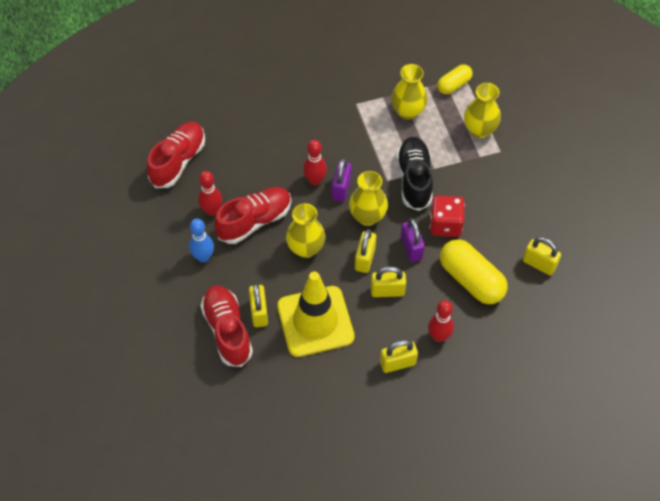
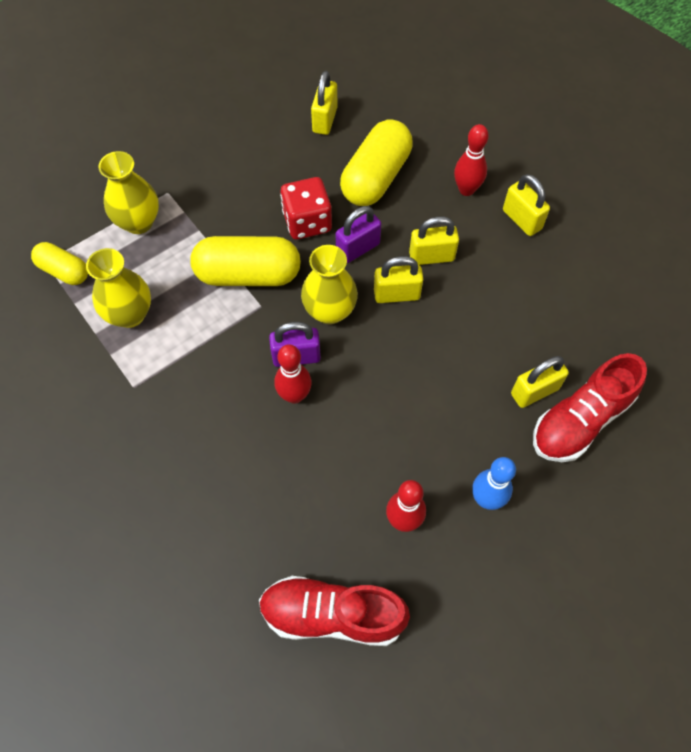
camera: 110 degrees left, 5 degrees up
red shoe [214,187,291,244] -> none
yellow traffic cone [277,271,355,357] -> none
yellow vase [286,203,325,258] -> none
yellow padlock [371,266,406,297] -> yellow padlock turned 75 degrees counterclockwise [409,216,459,265]
black shoe [396,137,433,211] -> yellow capsule [190,236,301,286]

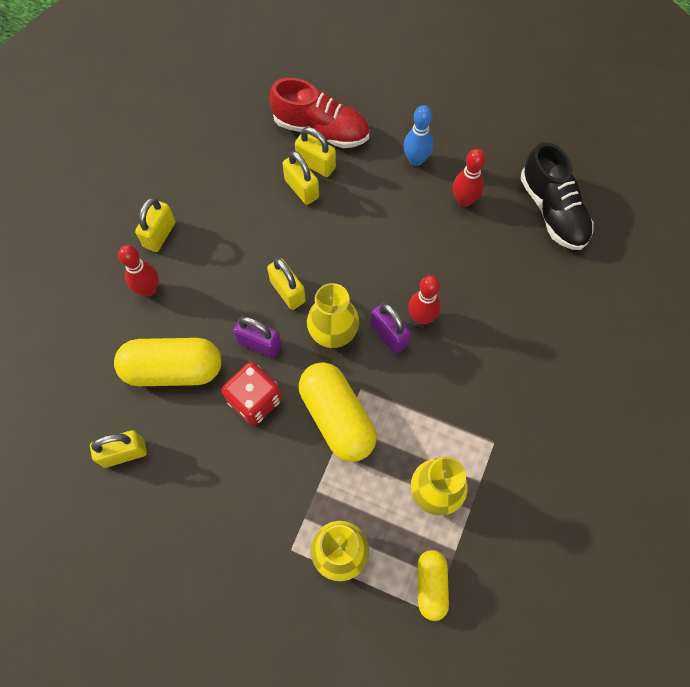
camera: 120 degrees left, 5 degrees up
red shoe [259,576,410,646] -> black shoe [521,142,594,250]
yellow padlock [409,216,459,265] -> yellow padlock moved to [283,151,319,205]

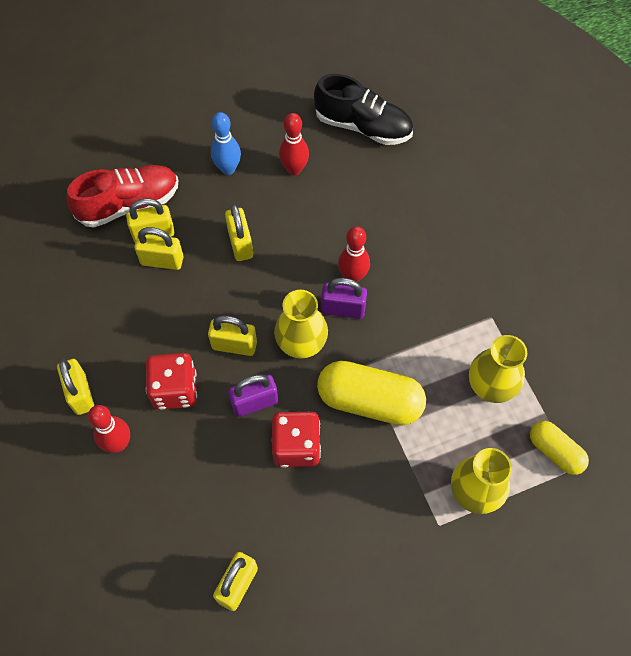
camera: 45 degrees left, 5 degrees down
yellow capsule [114,338,221,386] -> none
none -> red dice [146,353,197,410]
none -> yellow padlock [225,204,253,261]

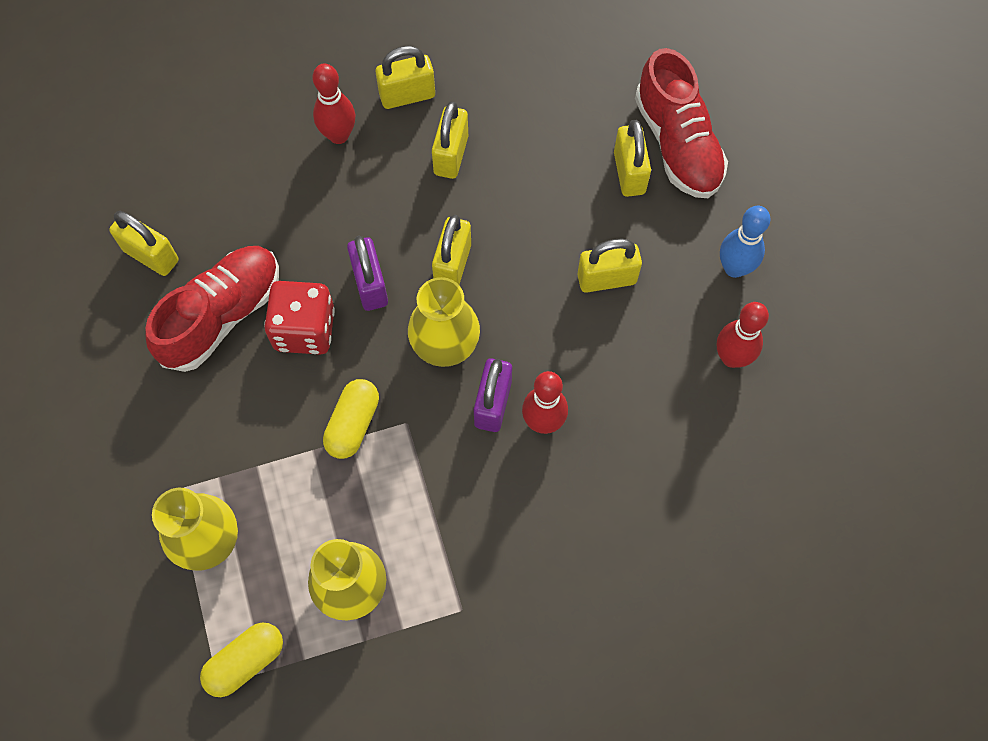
camera: 95 degrees right, 5 degrees up
yellow padlock [134,227,183,270] -> yellow padlock moved to [432,101,468,179]
red dice [146,353,197,410] -> none
black shoe [314,74,413,145] -> none
yellow capsule [317,361,426,425] -> yellow capsule [323,379,379,459], size x0.58
none -> red shoe [145,246,279,372]

